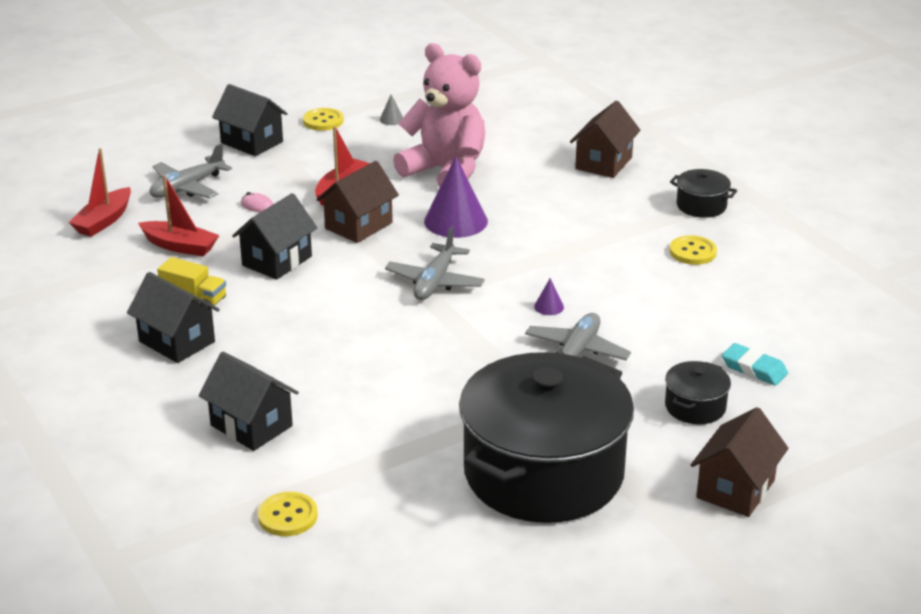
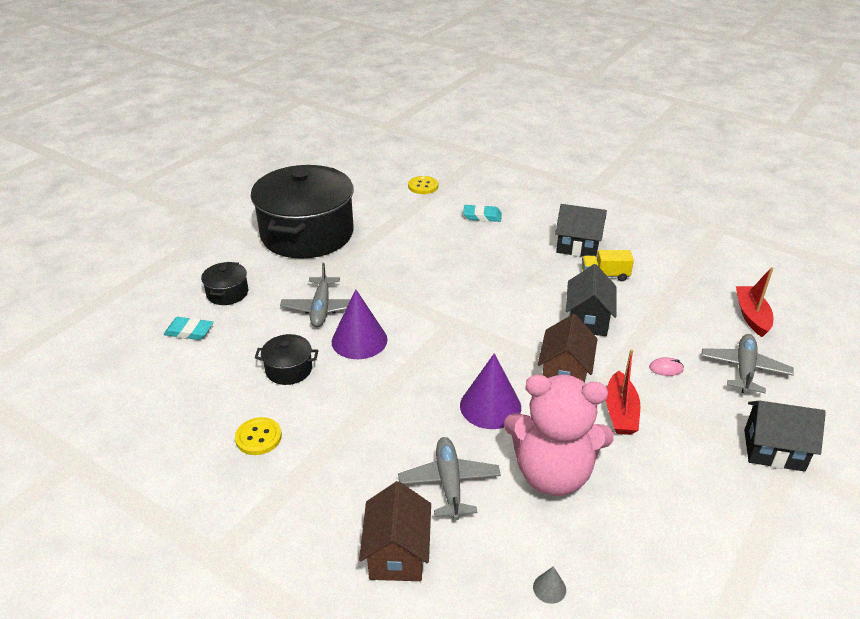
camera: 155 degrees right, 5 degrees up
red boat [138,174,219,256] -> none
black house [199,352,299,451] -> turquoise eraser [463,204,502,222]
yellow button [303,108,344,131] -> none
grey cone [380,95,403,125] -> grey cone moved to [533,566,566,604]
grey plane [385,227,485,300] -> grey plane moved to [398,437,501,520]
purple cone [534,278,564,315] -> purple cone [332,289,387,359], size x2.33
black pot [670,169,737,218] -> black pot moved to [255,334,319,385]
brown house [691,407,788,517] -> none

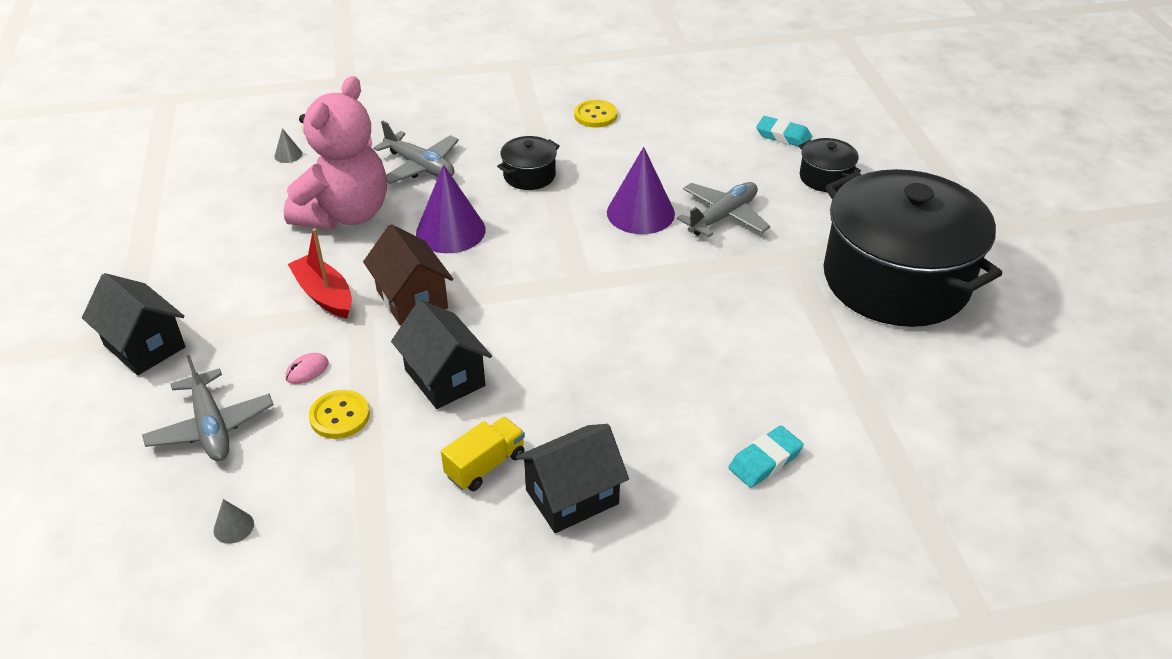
camera: 135 degrees right, 5 degrees up
turquoise eraser [164,317,213,340] -> turquoise eraser turned 60 degrees clockwise [756,116,812,147]
black pot [255,334,319,385] -> black pot moved to [497,136,560,190]
grey plane [280,263,351,327] -> grey plane turned 90 degrees clockwise [677,182,770,237]
brown house [359,481,431,581] -> none
yellow button [408,176,438,194] -> yellow button moved to [309,390,370,439]
pink teddy bear [504,375,614,496] -> pink teddy bear turned 150 degrees clockwise [284,76,387,230]
red boat [736,267,773,337] -> grey cone [214,499,254,544]
black house [744,401,826,472] -> black house turned 75 degrees clockwise [82,273,186,375]

